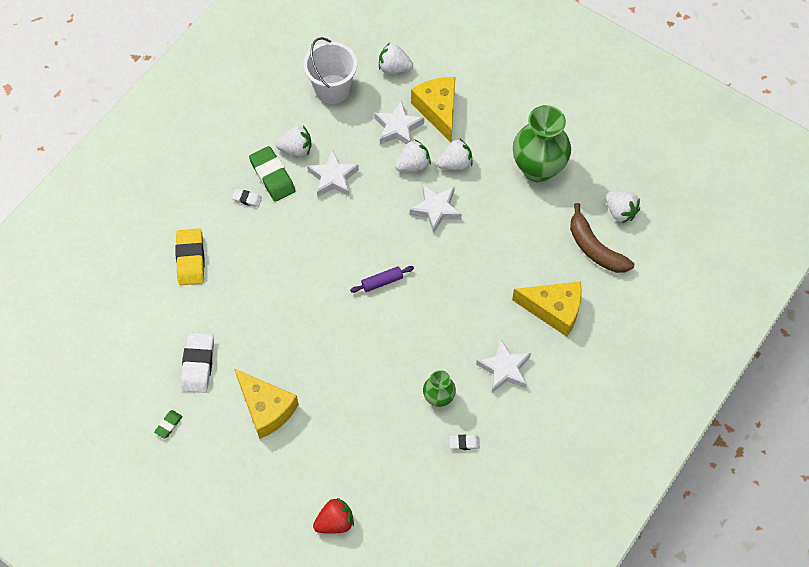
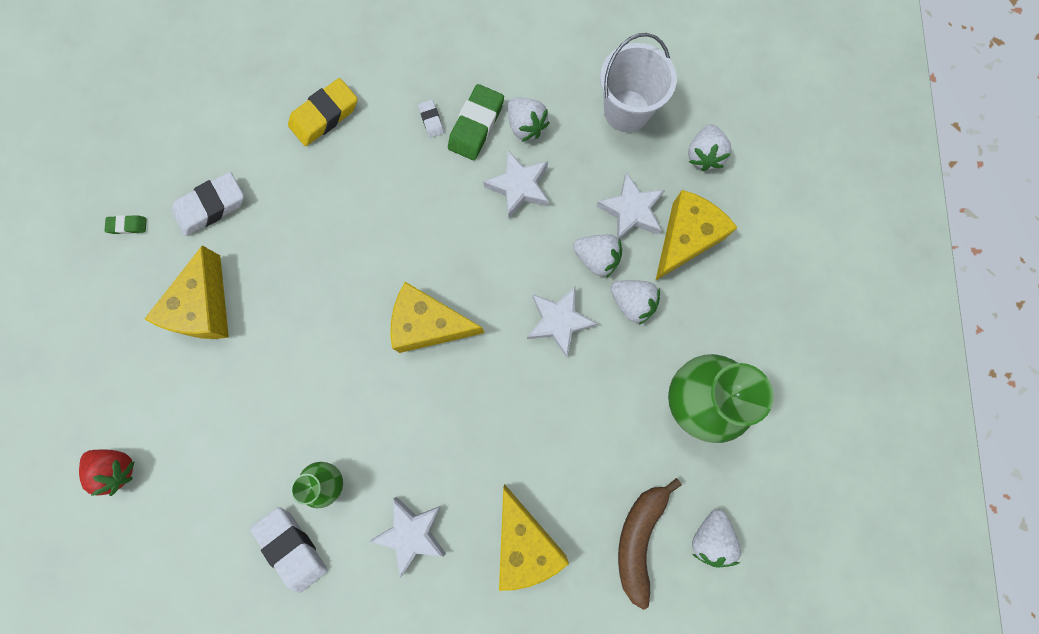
camera: 55 degrees right, 15 degrees up
purple rolling pin [350,266,414,293] -> yellow cheese [390,282,484,353]
white strawberry [379,43,413,74] -> white strawberry turned 150 degrees counterclockwise [688,124,732,171]
white eraser [449,435,480,450] -> white eraser [250,507,328,593], size x2.00

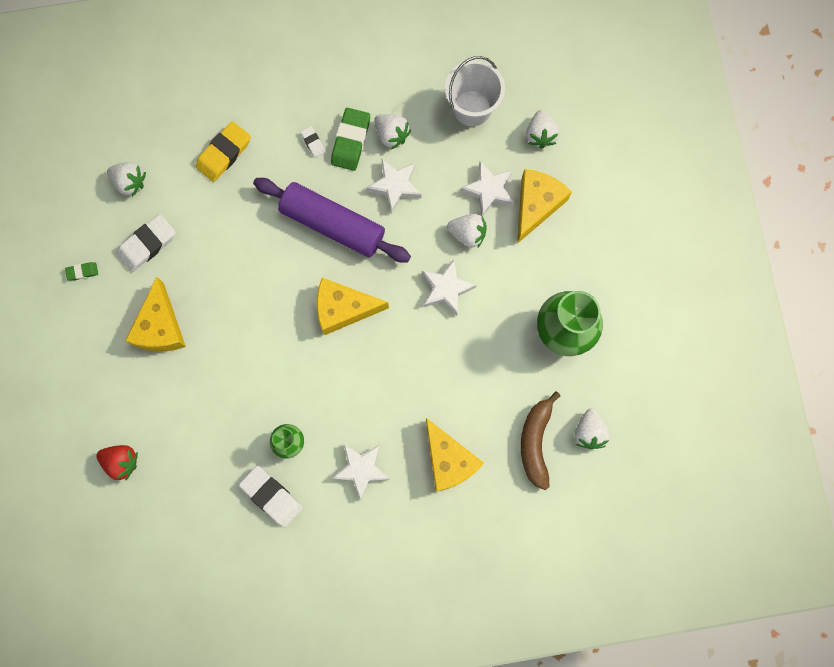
camera: 10 degrees left, 0 degrees up
white strawberry [610,280,660,325] -> white strawberry moved to [107,162,146,197]
none -> purple rolling pin [253,178,411,262]

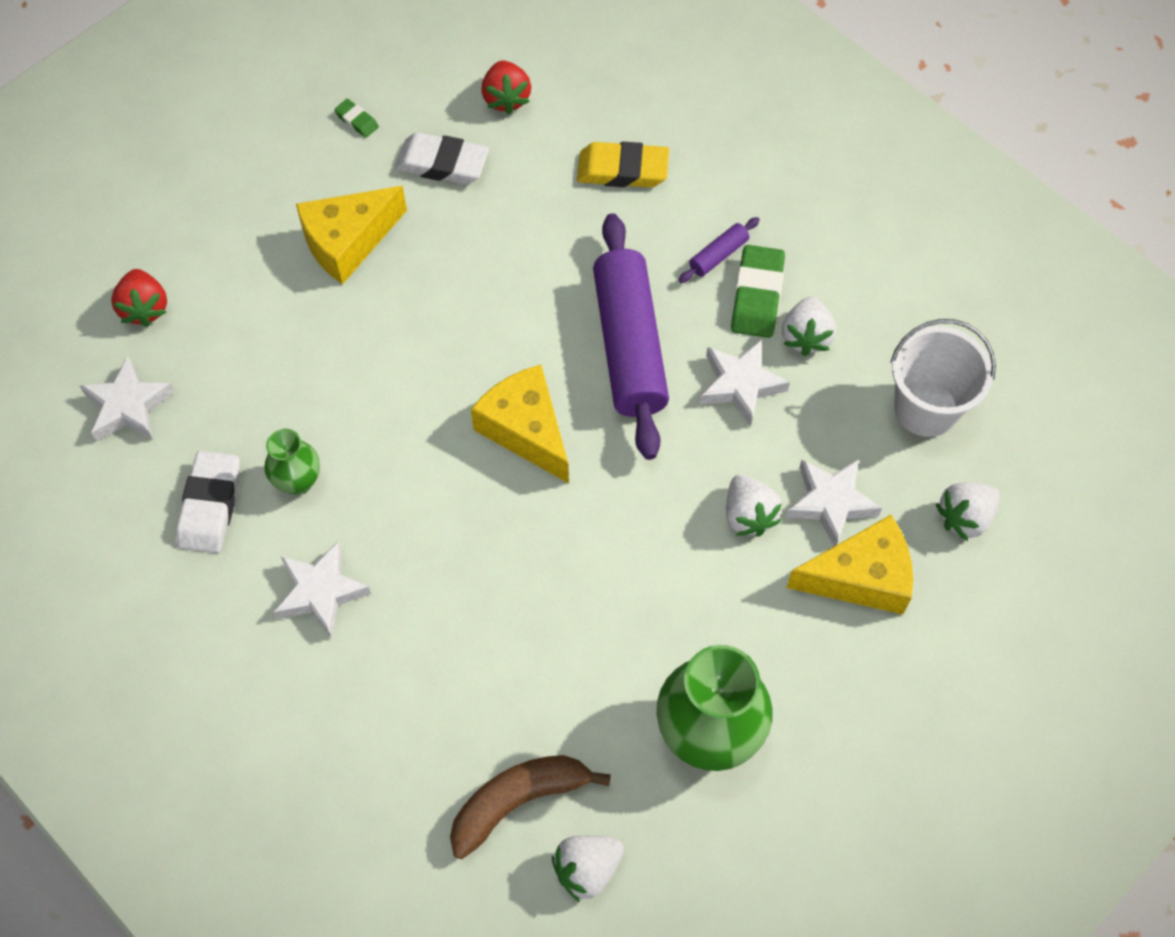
camera: 55 degrees right, 15 degrees down
white strawberry [107,162,146,197] -> red strawberry [481,61,531,115]
white eraser [301,126,325,157] -> purple rolling pin [679,217,760,283]
green eraser [331,108,370,171] -> green eraser turned 60 degrees counterclockwise [731,245,785,338]
white star [422,260,476,316] -> white star moved to [80,357,175,441]
yellow cheese [426,418,484,492] -> none

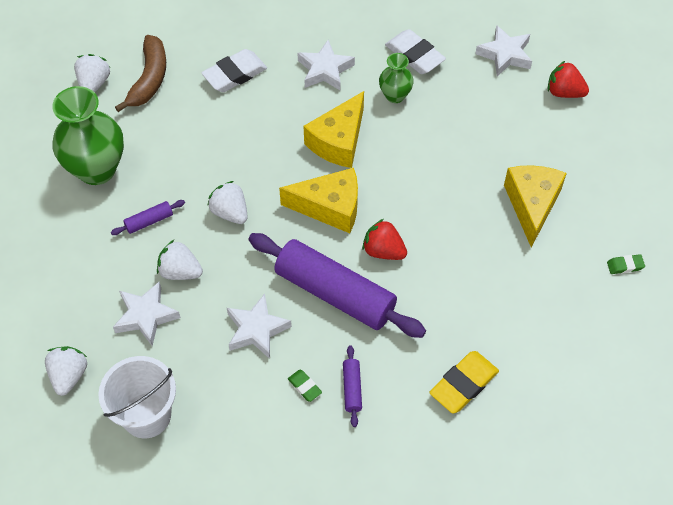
camera: 130 degrees right, 5 degrees down
white eraser [395,132,489,185] -> white eraser moved to [202,49,267,92]
red strawberry [481,61,531,115] -> red strawberry moved to [362,219,407,260]
green eraser [731,245,785,338] -> green eraser [288,370,322,402], size x0.50
white strawberry [782,297,836,356] -> white strawberry moved to [207,181,248,224]
yellow cheese [786,515,913,614] -> yellow cheese moved to [304,91,364,168]
none -> purple rolling pin [111,200,185,235]

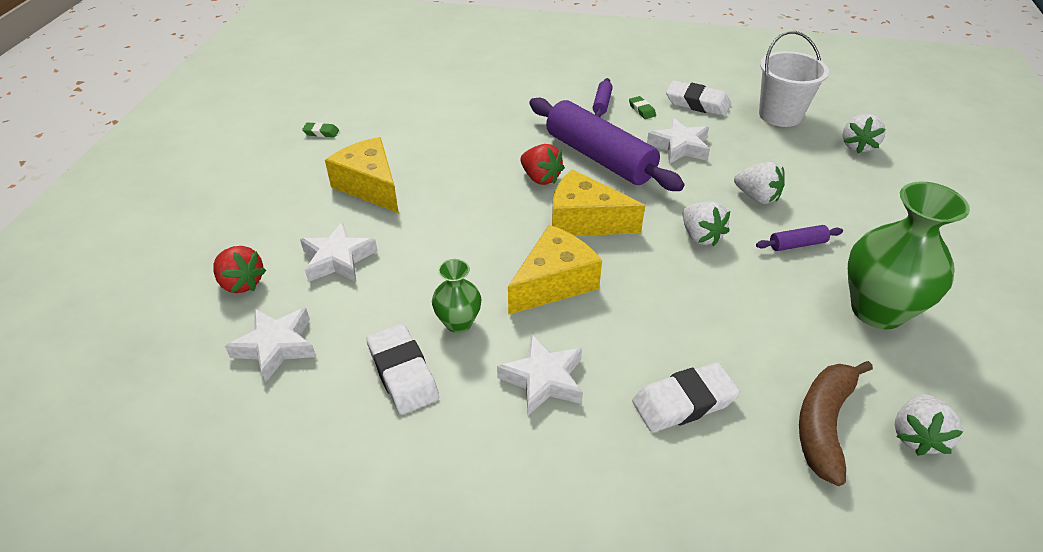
camera: 165 degrees left, 15 degrees down
white star [113,282,181,346] -> white star moved to [300,222,378,282]
yellow eraser [429,351,499,413] -> none
yellow cheese [504,165,567,247] -> yellow cheese turned 120 degrees clockwise [325,137,399,213]
none -> white eraser [666,80,731,116]

